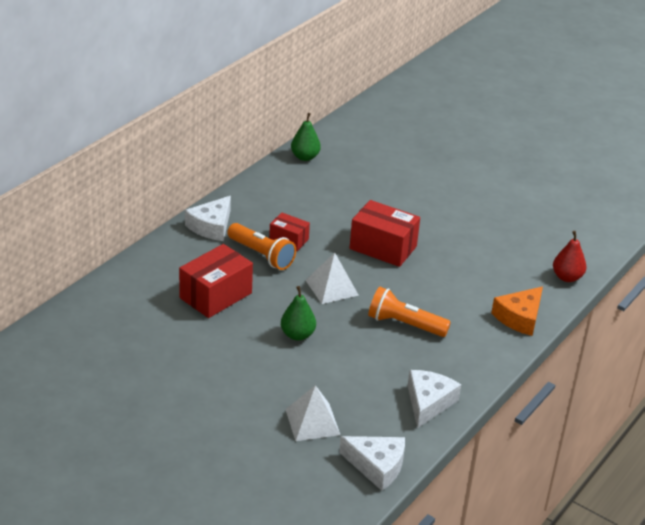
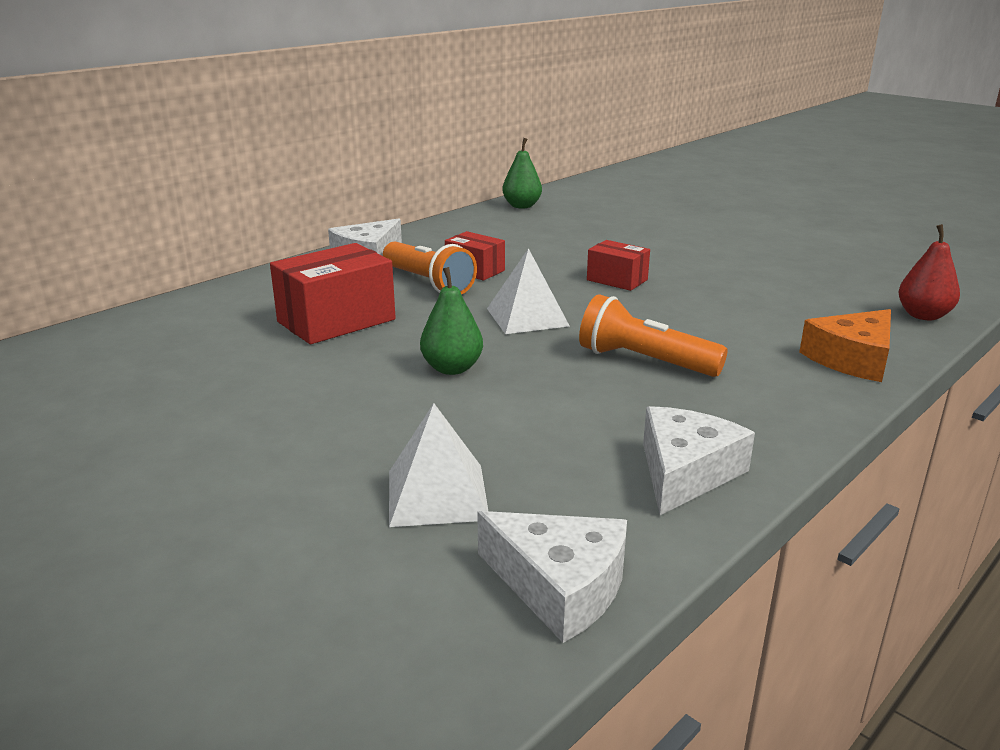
camera: 10 degrees right, 10 degrees down
red box [350,200,420,267] -> red box [587,240,650,291], size x0.58

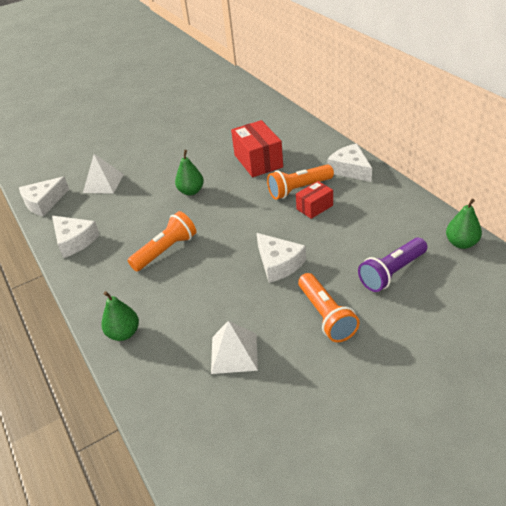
camera: 110 degrees right, 15 degrees up
white pyramid [487,248,570,334] -> white pyramid moved to [211,321,258,374]
red box [587,240,650,291] -> white cheese [256,233,306,283]
orange cheese [799,309,891,382] -> green pear [101,291,139,341]
red pear [898,224,960,320] -> none
none -> orange flashlight [298,273,360,342]
none -> purple flashlight [358,238,427,292]

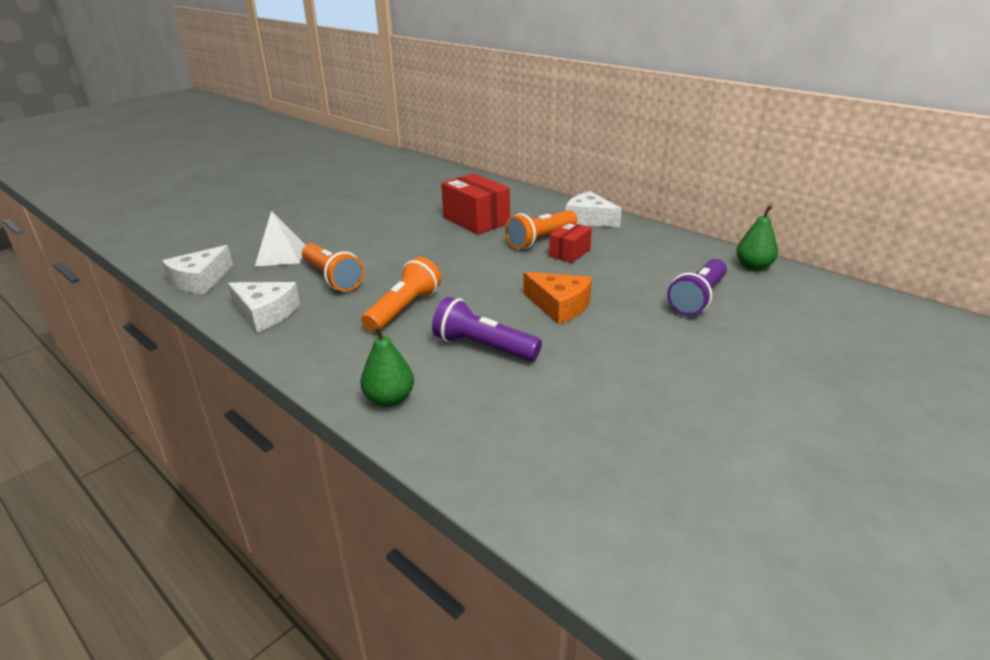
camera: 20 degrees left, 10 degrees down
green pear [175,150,204,195] -> none
white pyramid [211,321,258,374] -> none
white cheese [256,233,306,283] -> orange cheese [523,272,592,324]
orange flashlight [298,273,360,342] -> orange flashlight moved to [302,243,364,292]
none -> purple flashlight [432,297,542,361]

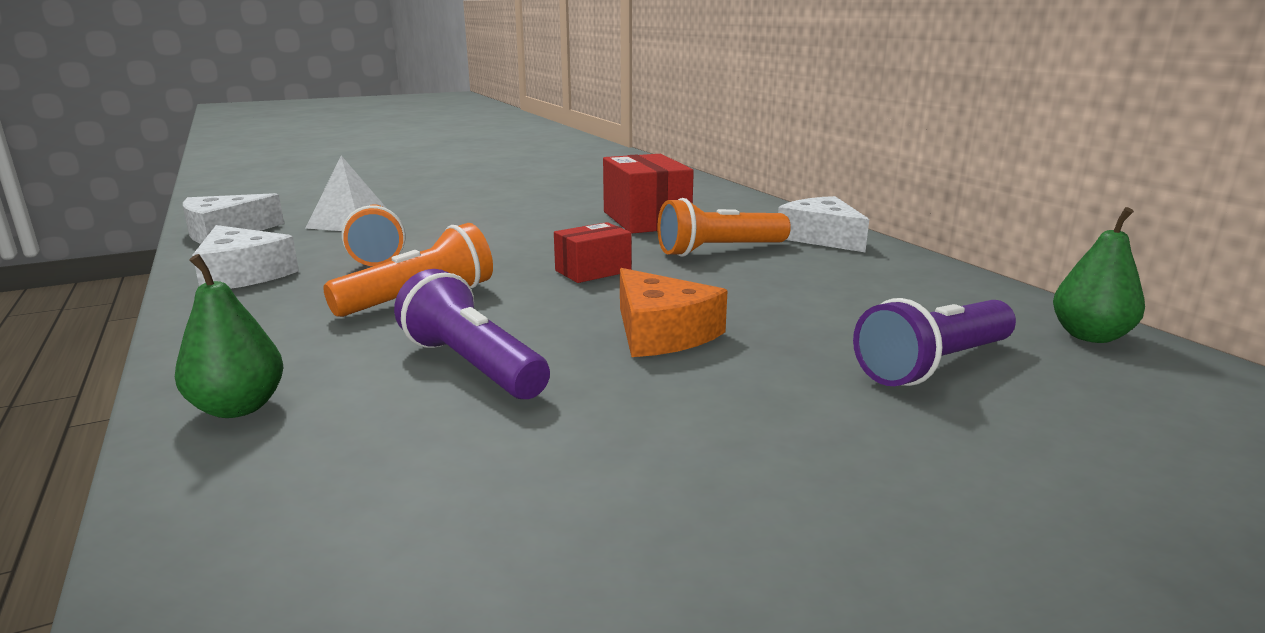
camera: 20 degrees right, 10 degrees down
red box [549,222,592,263] -> red box moved to [554,222,632,283]

